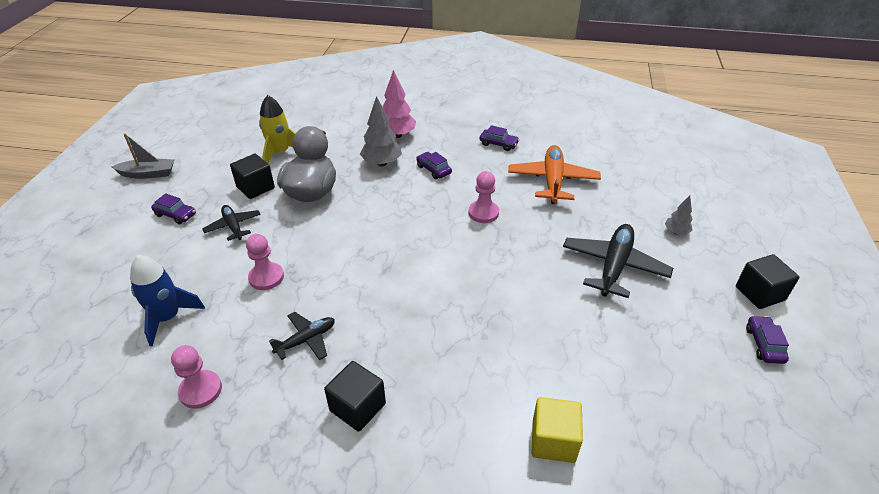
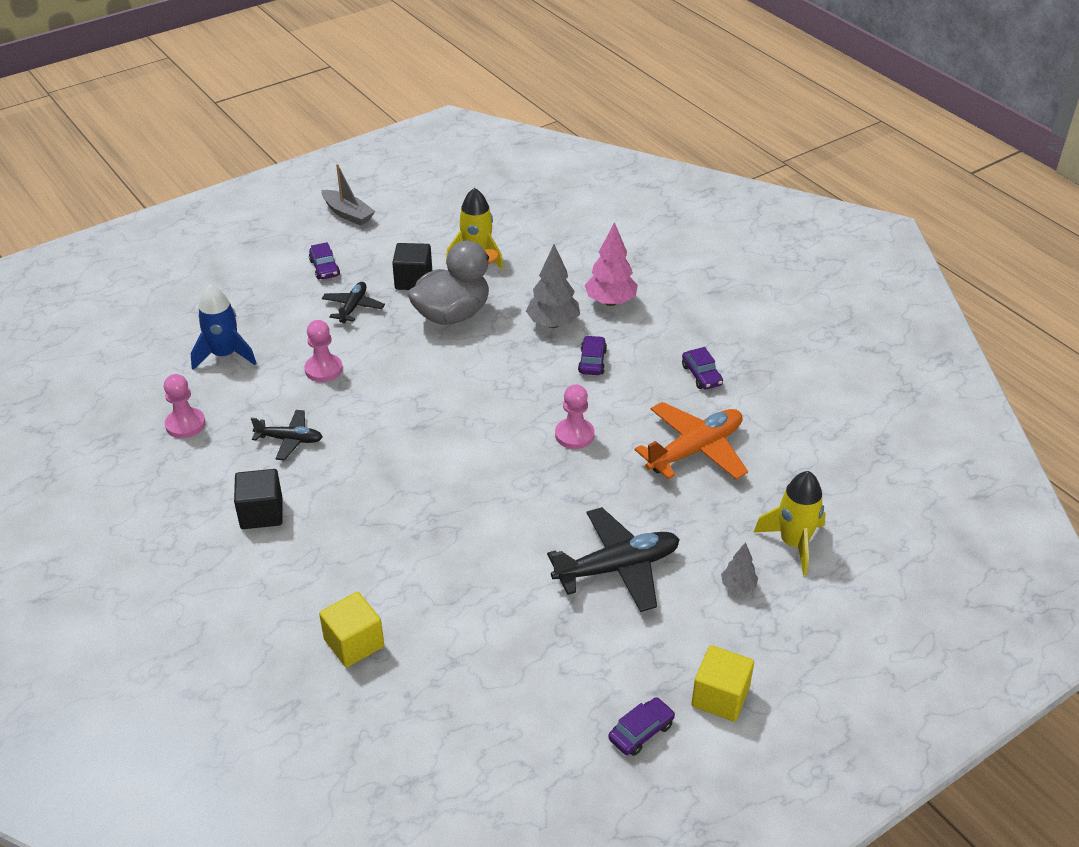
camera: 45 degrees right, 0 degrees up
black cube [736,254,799,309] -> yellow cube [691,645,754,722]
none -> yellow rocket [753,471,826,575]

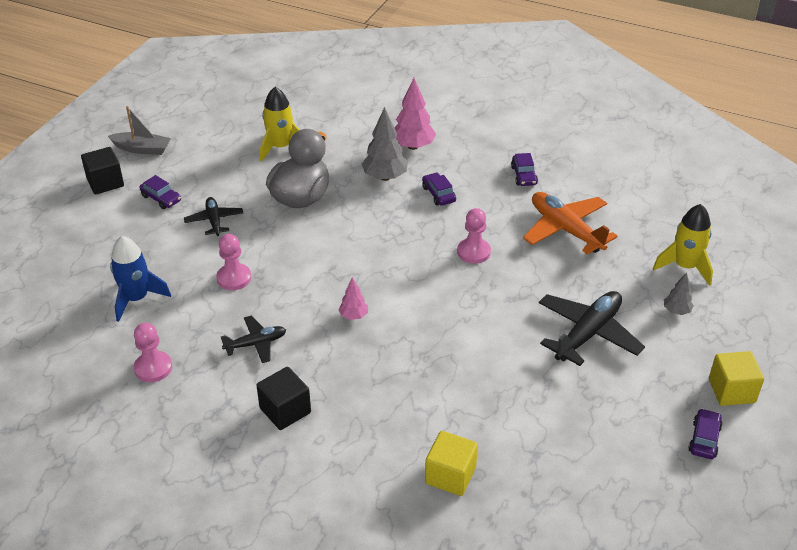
camera: 30 degrees left, 0 degrees up
black cube [392,243,432,290] -> black cube moved to [81,147,124,194]
orange plane [635,402,748,480] -> orange plane turned 60 degrees counterclockwise [523,192,618,254]
purple car [682,347,723,389] -> purple car turned 45 degrees clockwise [511,153,538,186]
none -> pink tree [338,277,368,320]

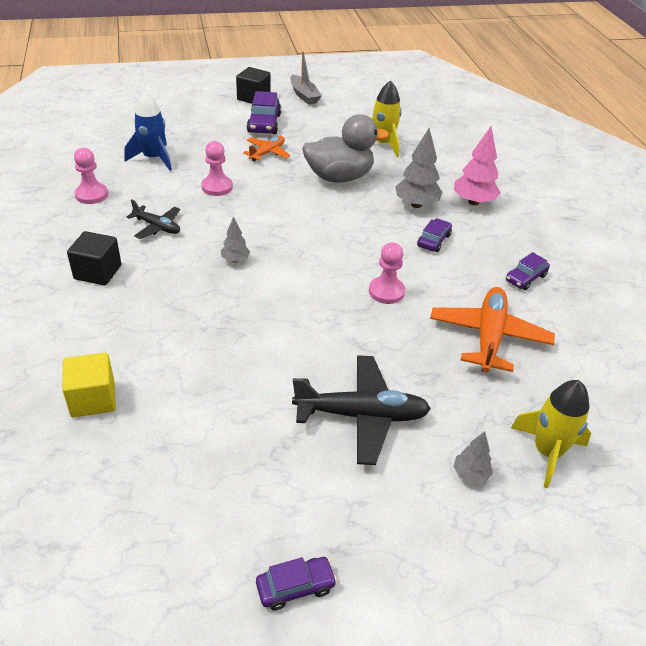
camera: 50 degrees right, 0 degrees up
purple car [139,175,181,209] -> purple car [247,91,281,134], size x1.58
black plane [184,197,243,236] -> orange plane [243,136,291,162]
pink tree [338,277,368,320] -> grey tree [221,216,250,263]
yellow cube [709,351,764,406] -> none

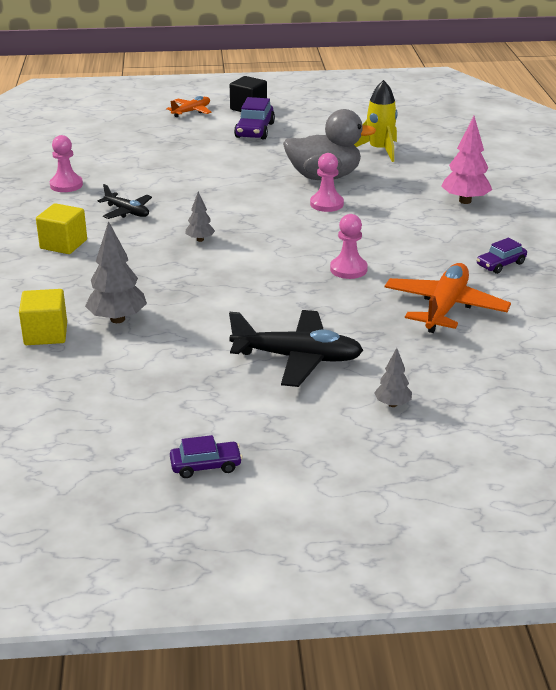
camera: 10 degrees right, 10 degrees down
black cube [67,231,121,286] -> yellow cube [36,203,87,254]
blue rocket [124,92,172,171] -> none
pink pawn [201,141,233,196] -> pink pawn moved to [310,153,344,212]
orange plane [243,136,291,162] -> orange plane moved to [166,96,212,117]
grey boat [290,51,322,105] -> none
grey tree [395,128,443,208] -> grey tree moved to [85,221,147,323]
purple car [417,218,452,252] -> none
yellow rocket [511,380,591,488] -> none

